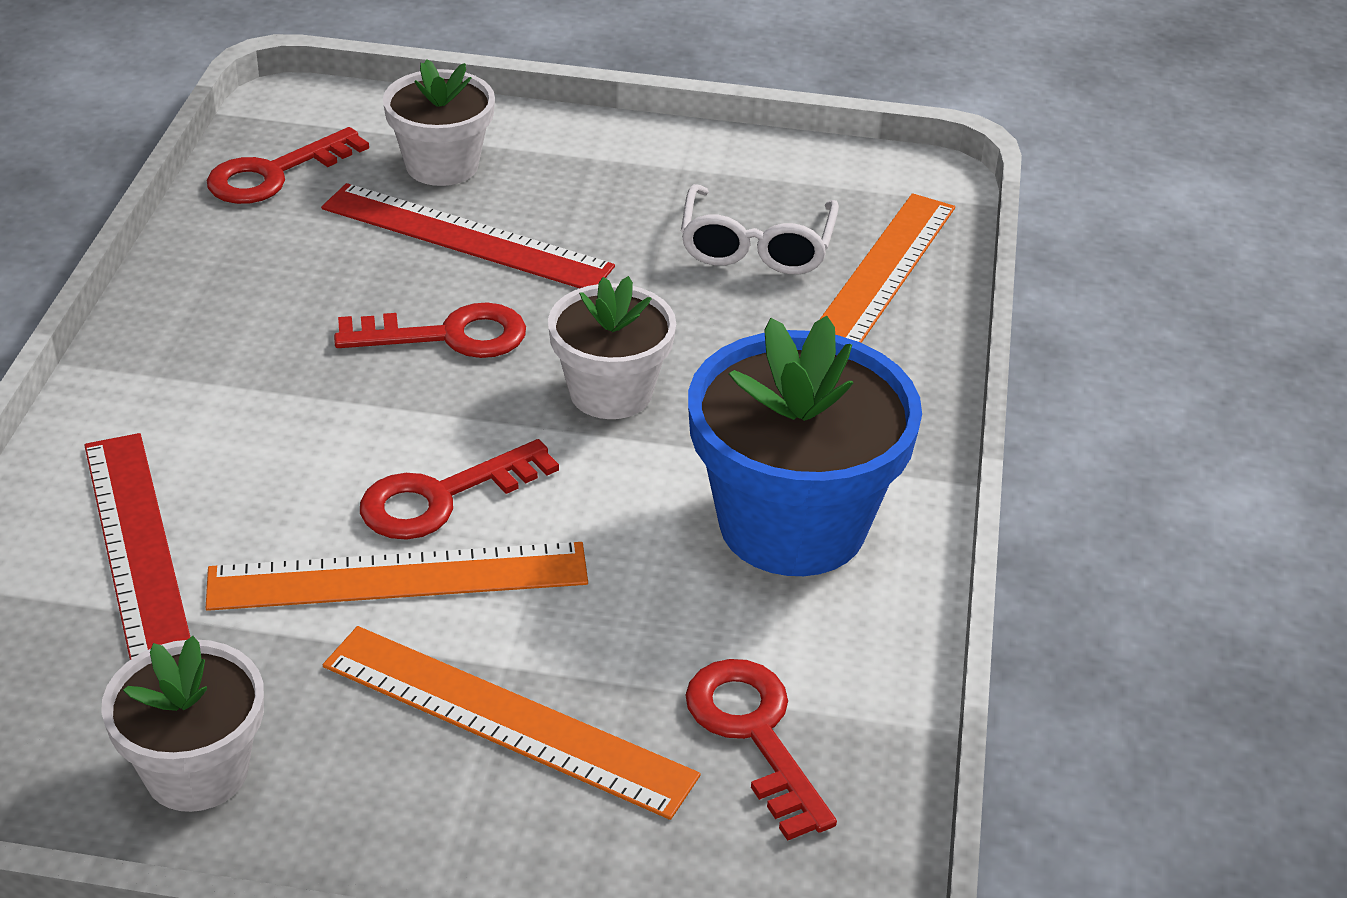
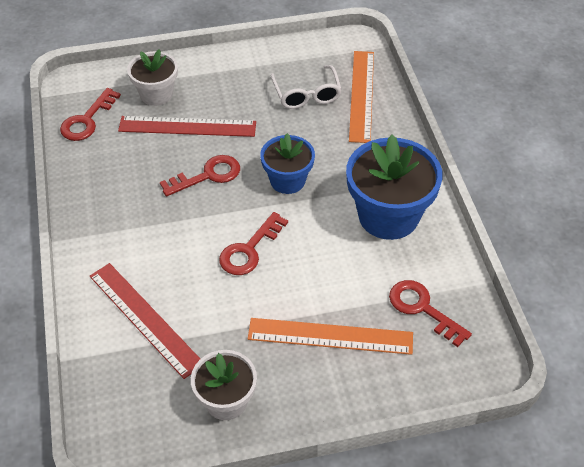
camera: 20 degrees left, 10 degrees up
orange ruler [206,542,588,611] -> none
white flower pot [548,276,676,419] -> blue flower pot [260,133,315,194]

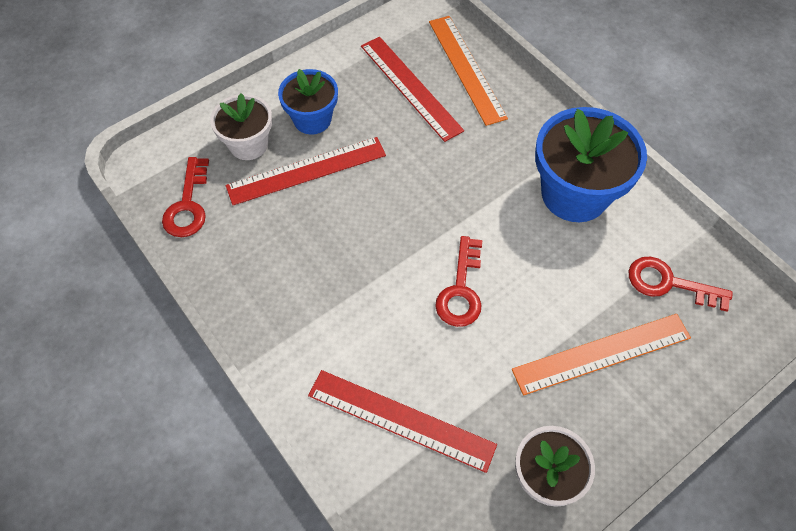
camera: 25 degrees left, 10 degrees up
red key [160,155,240,197] -> none
blue flower pot [260,133,315,194] -> blue flower pot moved to [278,69,338,134]
white glasses [271,65,342,109] -> red ruler [361,37,464,142]

